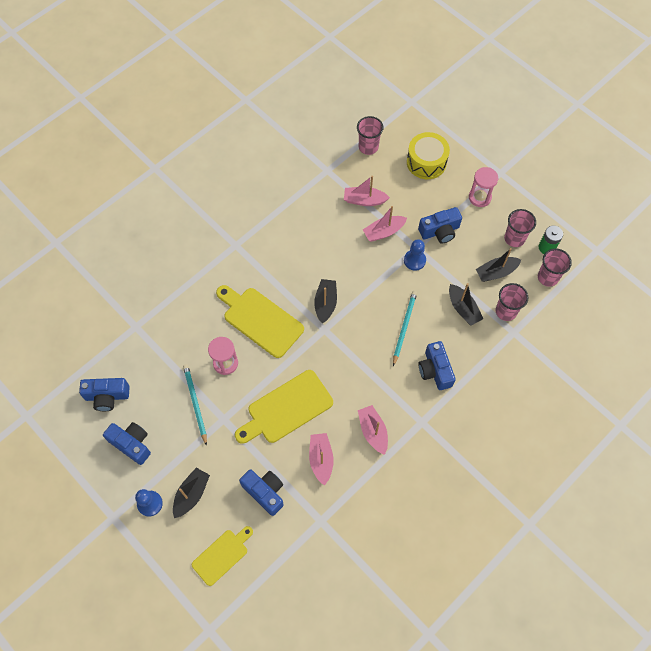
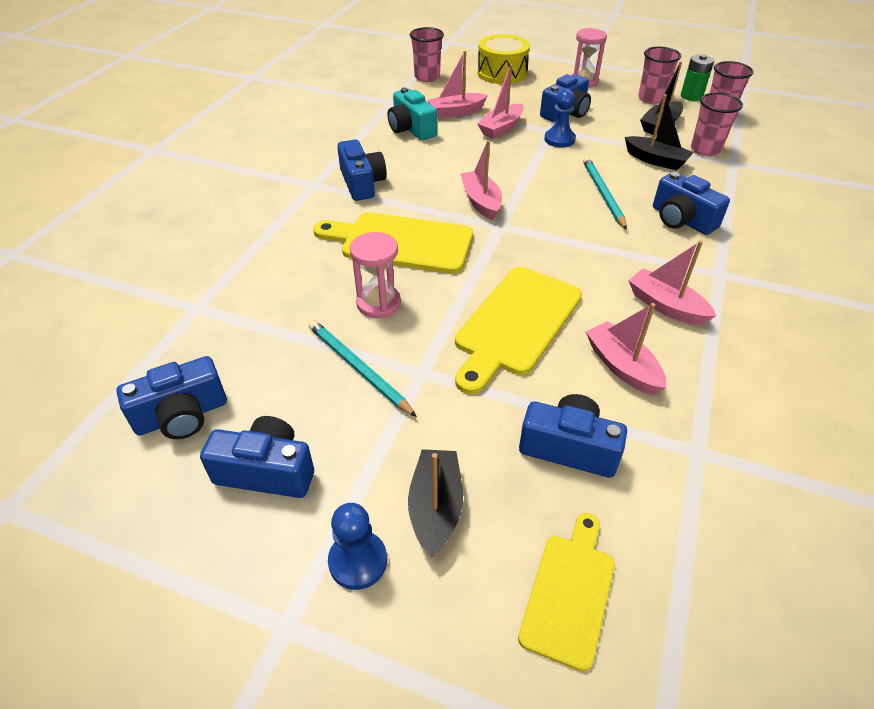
camera: 25 degrees left, 20 degrees down
black boat [314,279,337,324] -> pink boat [460,140,502,220]
none -> blue camera [337,139,387,201]
none -> turquoise camera [387,87,437,140]

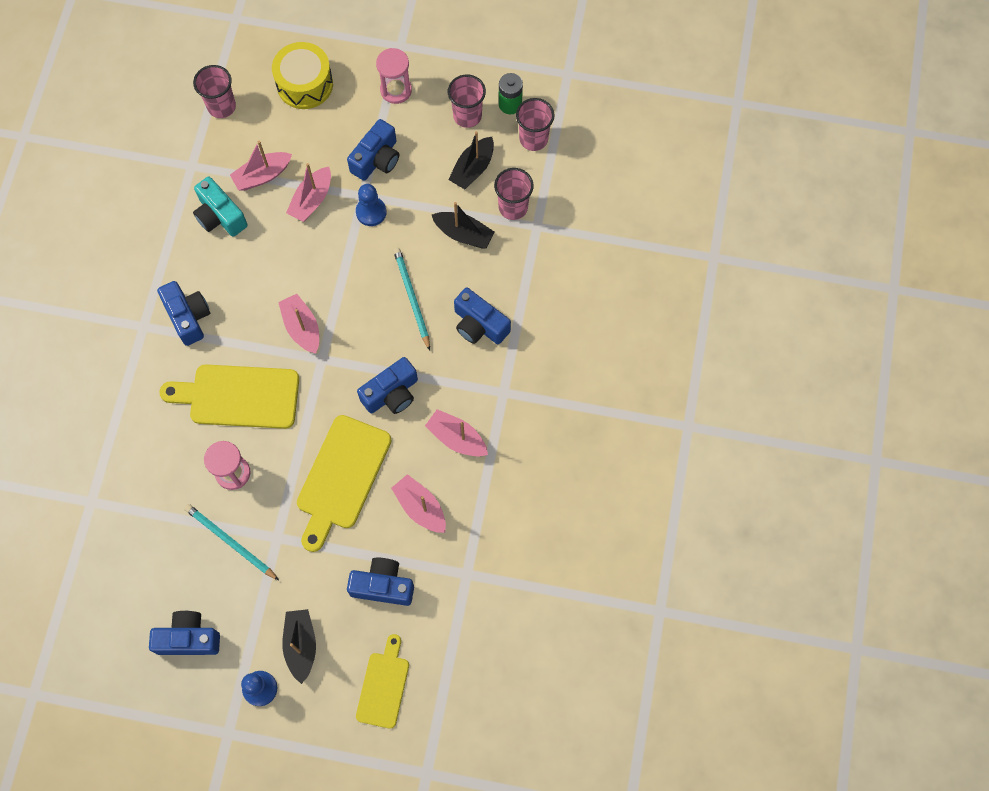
camera: 10 degrees left, 25 degrees up
blue camera [116,356,227,439] -> blue camera moved to [357,357,418,414]

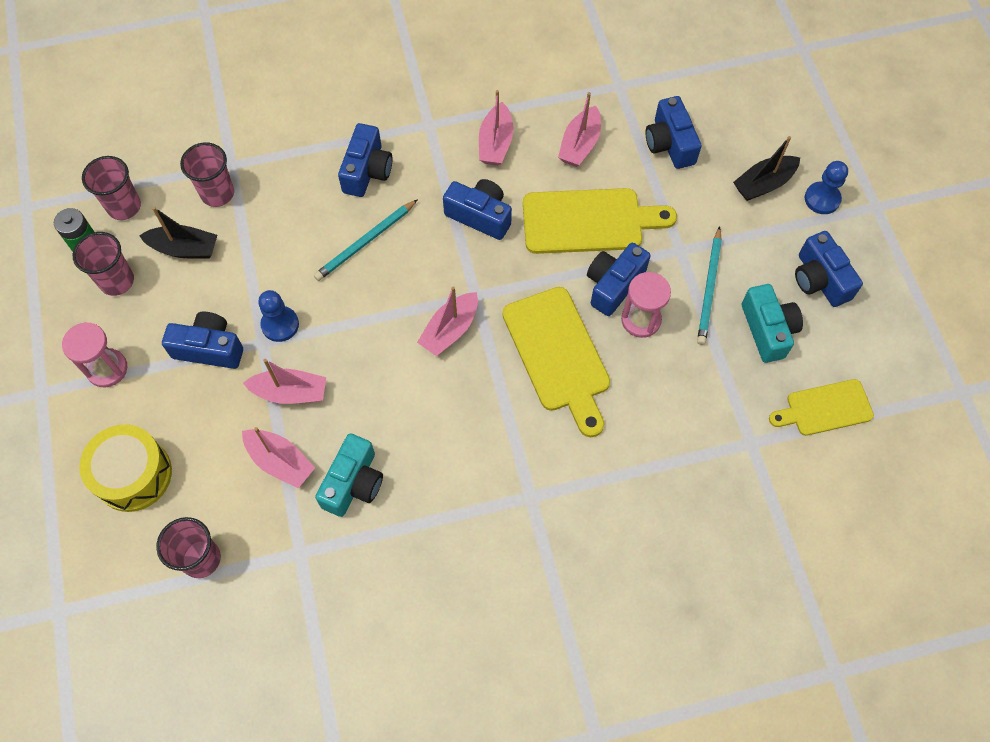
camera: 115 degrees left, 5 degrees down
blue camera [157,281,210,346] -> blue camera moved to [587,243,651,316]
yellow cutting board [356,634,409,729] -> yellow cutting board moved to [769,379,874,436]
black boat [432,202,495,249] -> none
none -> turquoise camera [742,284,803,363]

